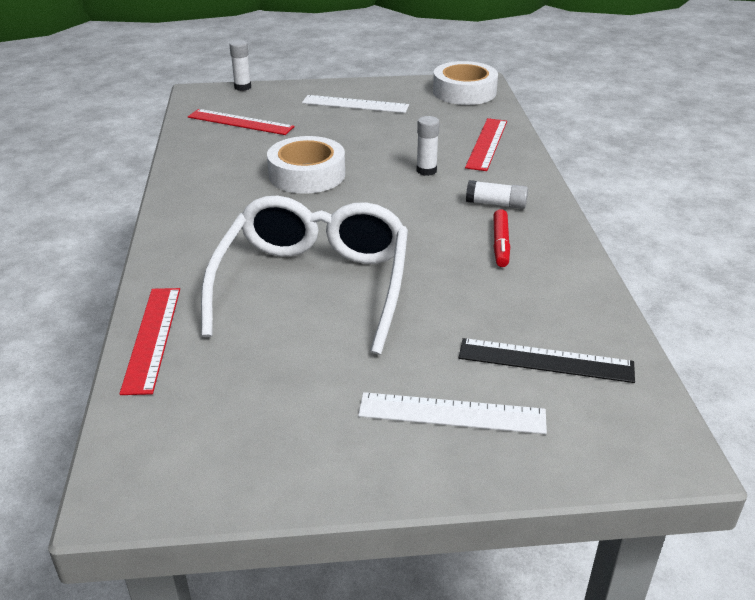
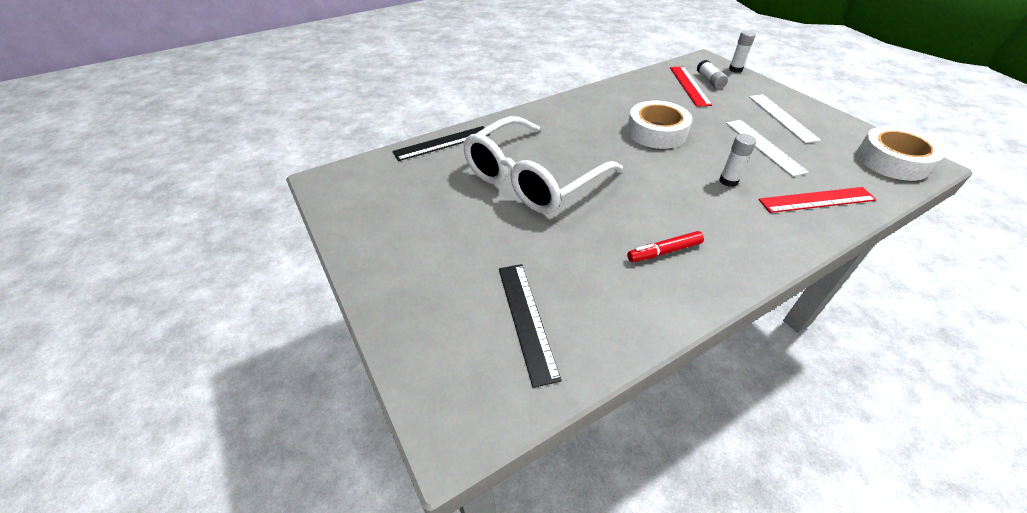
camera: 65 degrees right, 10 degrees up
red ruler [119,288,180,395] -> black ruler [392,126,490,161]
white glasses [201,196,408,355] -> white glasses turned 150 degrees clockwise [463,116,623,214]
white ruler [358,392,547,434] -> white ruler moved to [726,120,808,177]
white glue stick [466,180,528,209] -> white glue stick moved to [697,60,728,89]

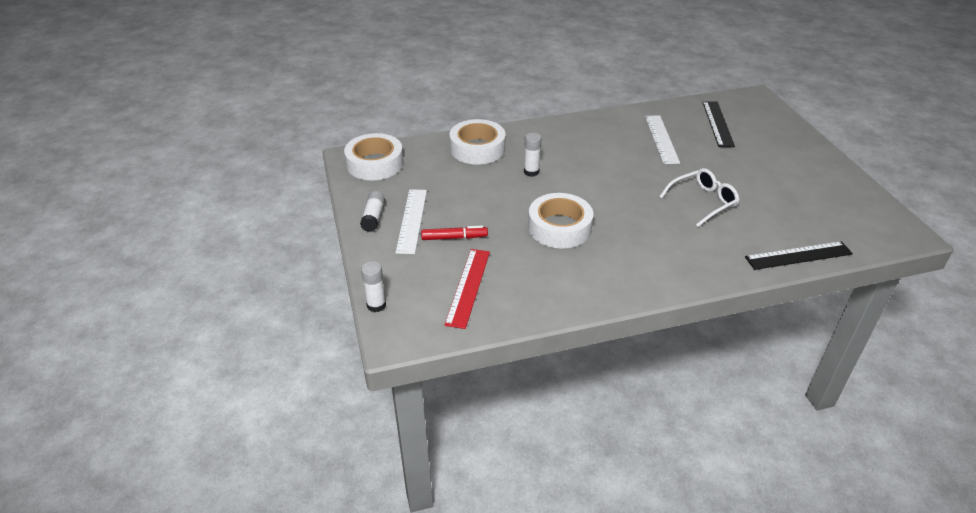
camera: 165 degrees left, 5 degrees down
white glasses [463,116,623,214] -> white glasses [659,168,740,227], size x0.52
red marker [627,231,704,262] -> red marker moved to [421,226,488,240]
white glue stick [697,60,728,89] -> white glue stick moved to [360,191,385,232]
white ruler [726,120,808,177] -> white ruler moved to [645,115,680,164]
red ruler [759,187,877,213] -> white tape [450,119,506,164]

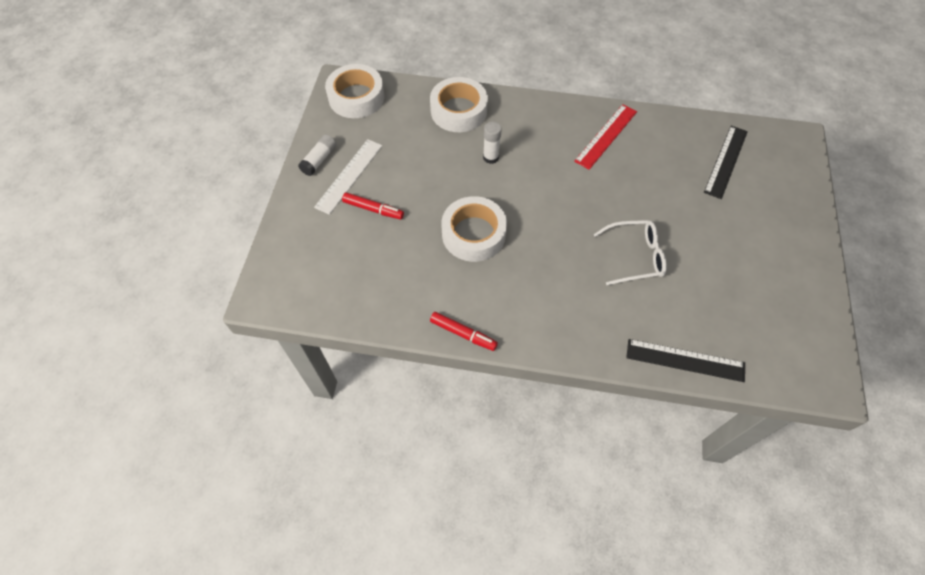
camera: 25 degrees right, 20 degrees up
white glue stick [361,261,386,312] -> none
red ruler [444,249,490,329] -> red ruler moved to [574,104,637,170]
white ruler [645,115,680,164] -> none
none -> red marker [430,312,498,351]

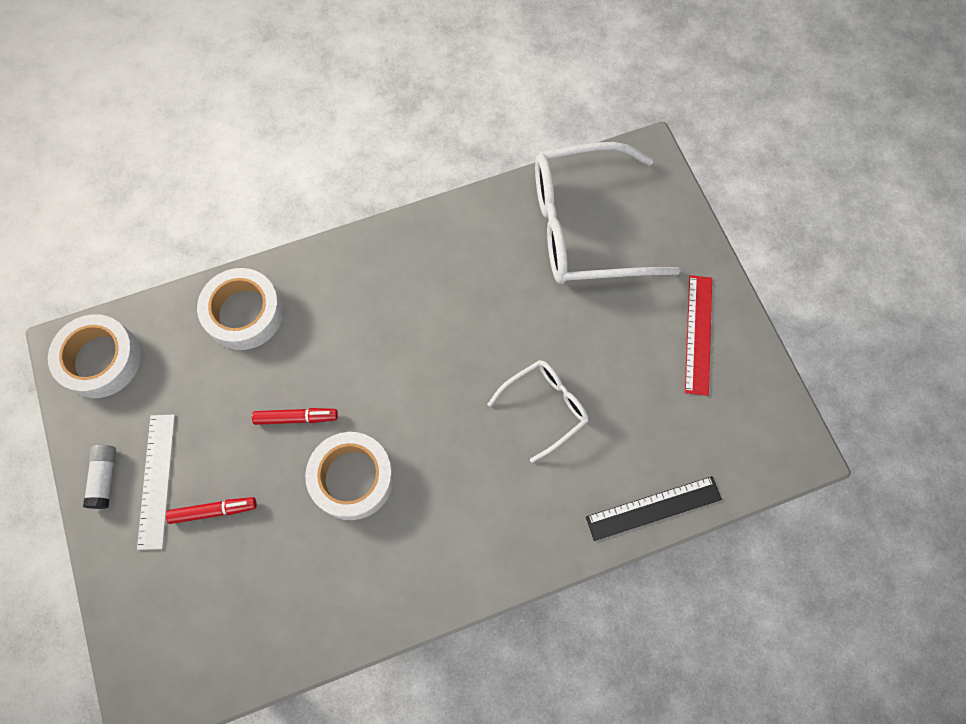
camera: 30 degrees left, 10 degrees up
red marker [430,312,498,351] -> red marker moved to [252,408,338,425]
white glue stick [483,122,502,164] -> none
red ruler [574,104,637,170] -> red ruler moved to [685,275,712,396]
black ruler [704,126,748,199] -> white glasses [535,142,680,284]

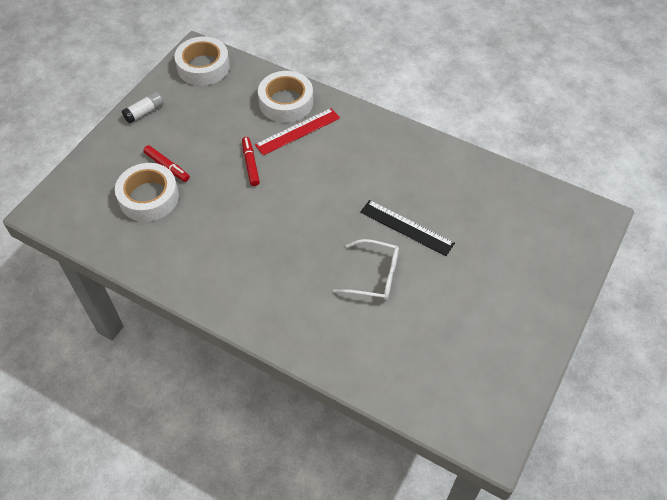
camera: 50 degrees right, 15 degrees down
white ruler [137,415,175,550] -> none
red marker [252,408,338,425] -> red marker turned 150 degrees counterclockwise [242,137,260,186]
white tape [305,432,394,520] -> white tape moved to [115,163,179,222]
white glasses [535,142,680,284] -> none
black ruler [586,476,722,541] -> black ruler moved to [360,200,455,256]
red ruler [685,275,712,396] -> red ruler moved to [255,108,340,156]

